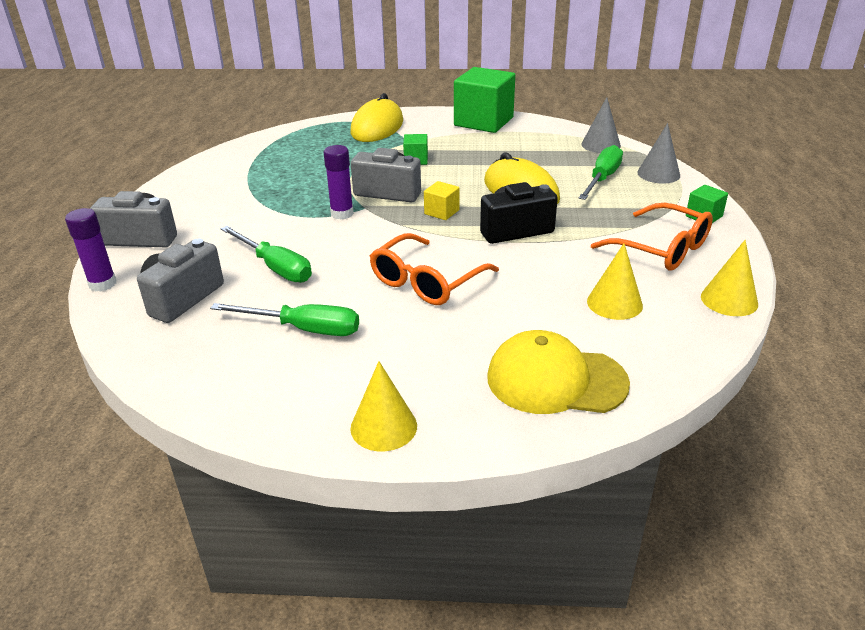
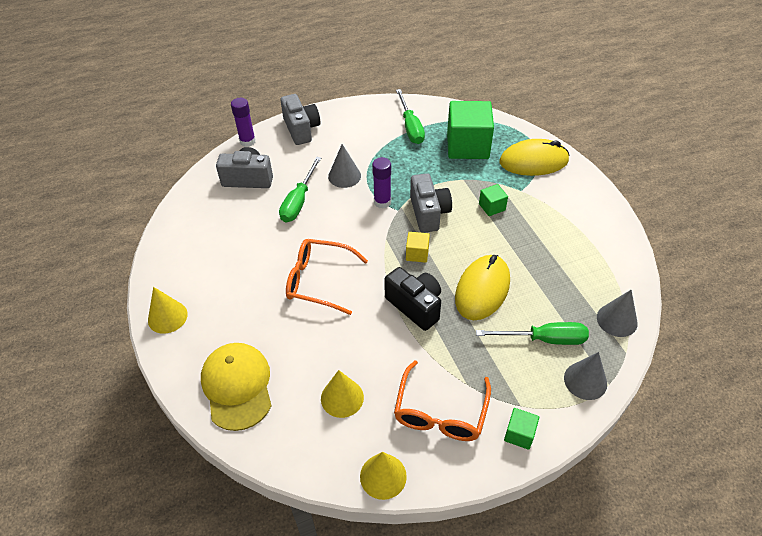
camera: 65 degrees right, 15 degrees up
green screwdriver [210,303,359,336] -> green screwdriver moved to [396,89,425,144]
green cube [454,67,515,133] -> green cube moved to [447,101,494,159]
none -> grey cone [328,144,361,188]

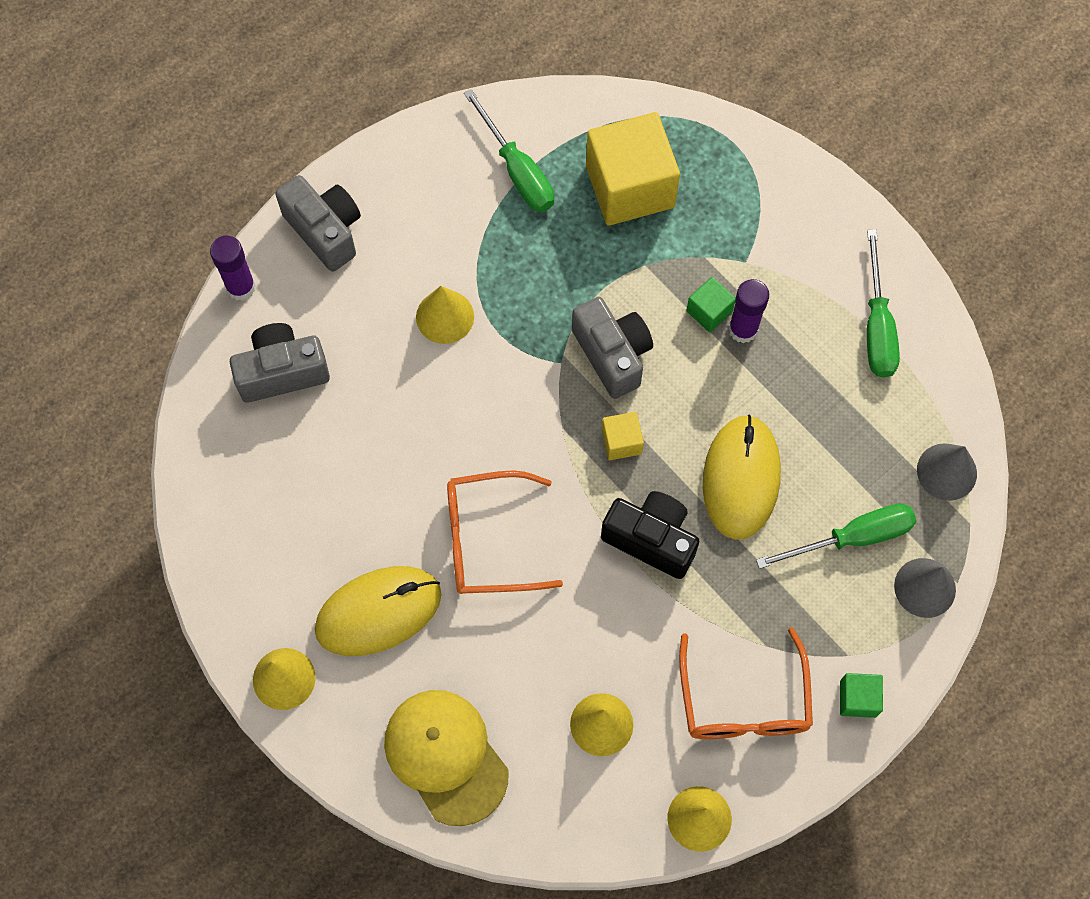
camera: 20 degrees left, 20 degrees up
green screwdriver [279,157,321,223] -> green screwdriver moved to [867,229,900,378]
grey cone [328,144,361,188] -> yellow cone [416,286,474,344]
purple glue stick [372,157,391,208] -> purple glue stick moved to [728,279,769,343]
green cube [447,101,494,159] -> yellow cube [586,112,680,226]
yellow mouse [500,139,569,176] -> yellow mouse moved to [315,566,442,656]

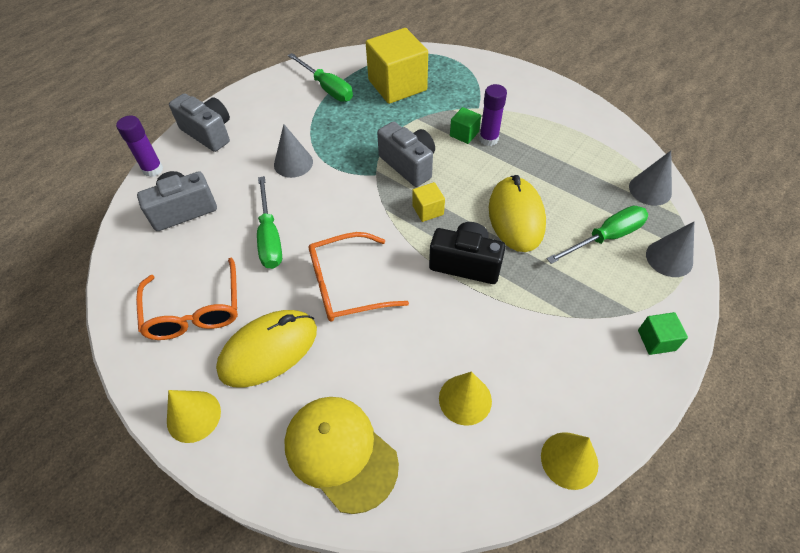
camera: 10 degrees left, 15 degrees down
yellow cone [416,286,474,344] -> grey cone [274,124,313,178]
orange glasses [679,627,813,739] -> orange glasses moved to [136,258,238,340]
green screwdriver [867,229,900,378] -> green screwdriver moved to [257,176,282,269]

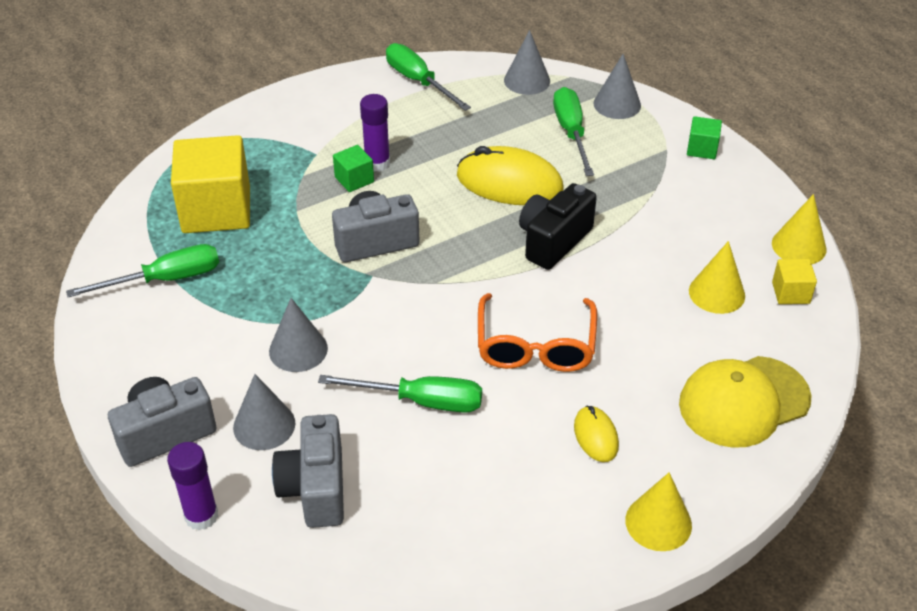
camera: 70 degrees left, 10 degrees down
orange glasses [136,258,238,340] -> none
yellow mouse [216,310,317,388] -> yellow mouse [574,406,619,462], size x0.51
yellow cube [412,182,445,222] -> yellow cube moved to [772,259,817,304]
none -> grey cone [233,374,295,450]
none -> green screwdriver [386,43,471,111]

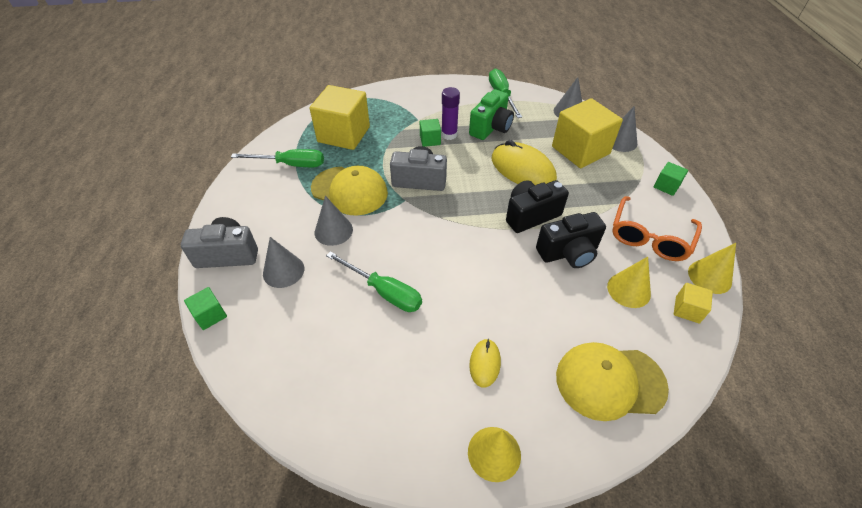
camera: 25 degrees right, 5 degrees up
purple glue stick [167,442,218,530] -> green cube [184,287,227,330]
grey camera [272,414,344,528] -> none
orange glasses [478,293,597,372] -> orange glasses moved to [612,196,702,261]
green screwdriver [553,87,594,176] -> yellow cube [552,98,623,168]
none -> yellow cap [311,166,388,216]
none -> green camera [469,89,514,140]
none -> black camera [536,212,606,268]

